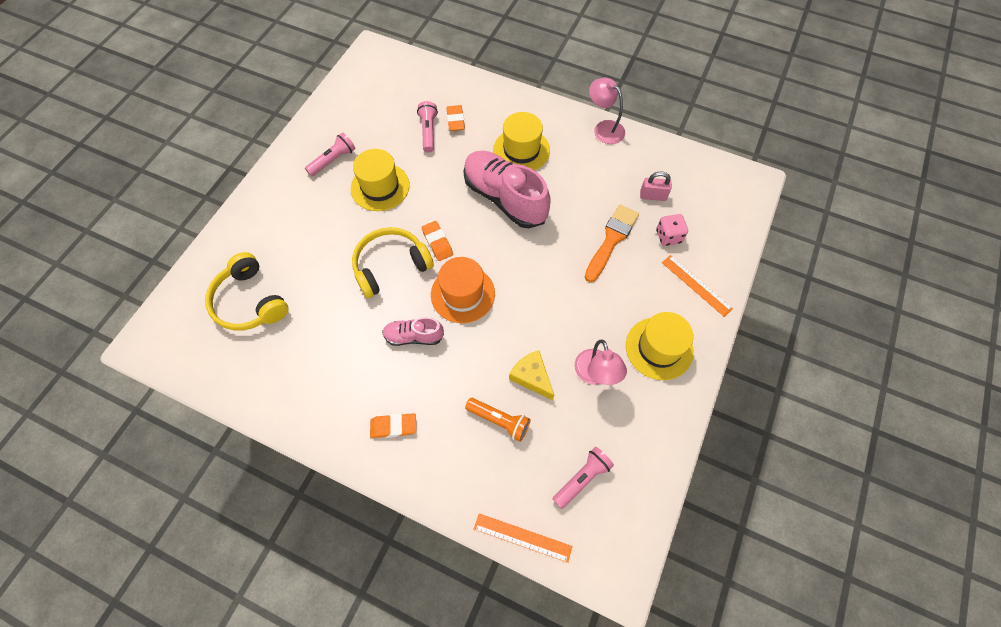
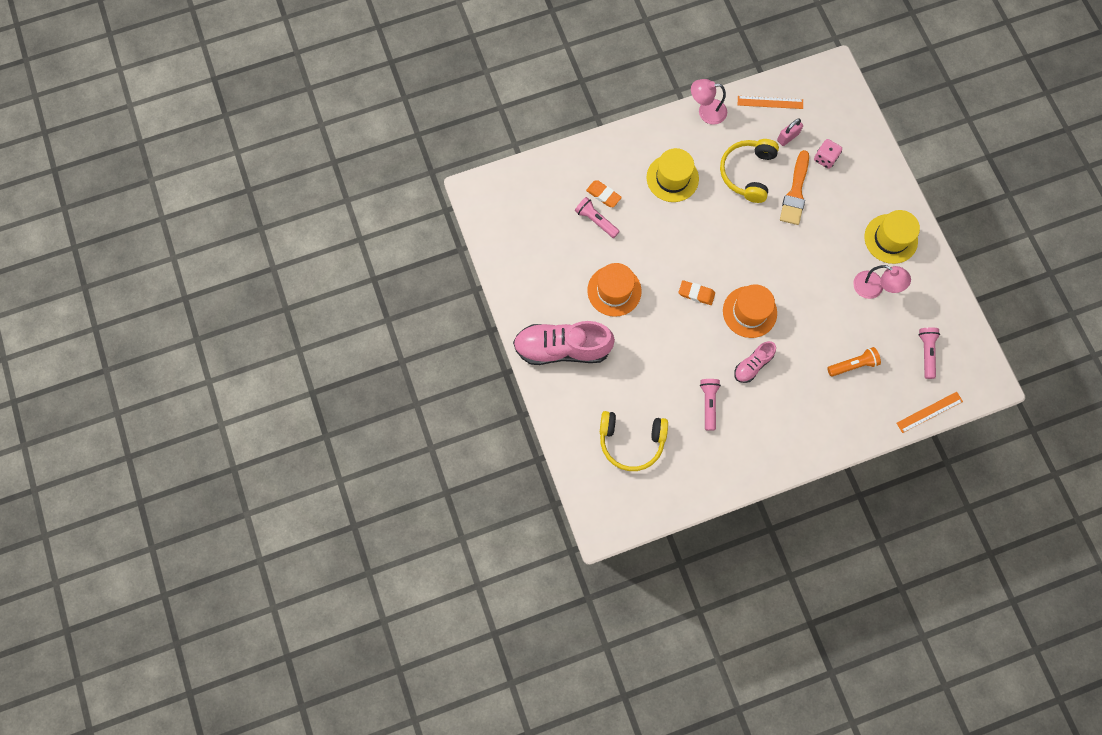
camera: 45 degrees left, 10 degrees up
pink flashlight [305,132,355,176] -> pink flashlight moved to [700,379,721,431]
yellow hat [351,149,410,211] -> orange hat [587,263,642,317]
yellow headphones [352,227,434,298] -> yellow headphones moved to [720,139,779,203]
orange eraser [370,413,416,438] -> none
pink shoe [463,151,551,228] -> pink shoe moved to [513,321,615,365]
yellow cheese [509,350,554,400] -> none
orange brush [585,205,639,282] -> orange brush turned 150 degrees counterclockwise [780,150,809,225]
orange ruler [662,255,733,317] -> orange ruler moved to [738,96,803,109]

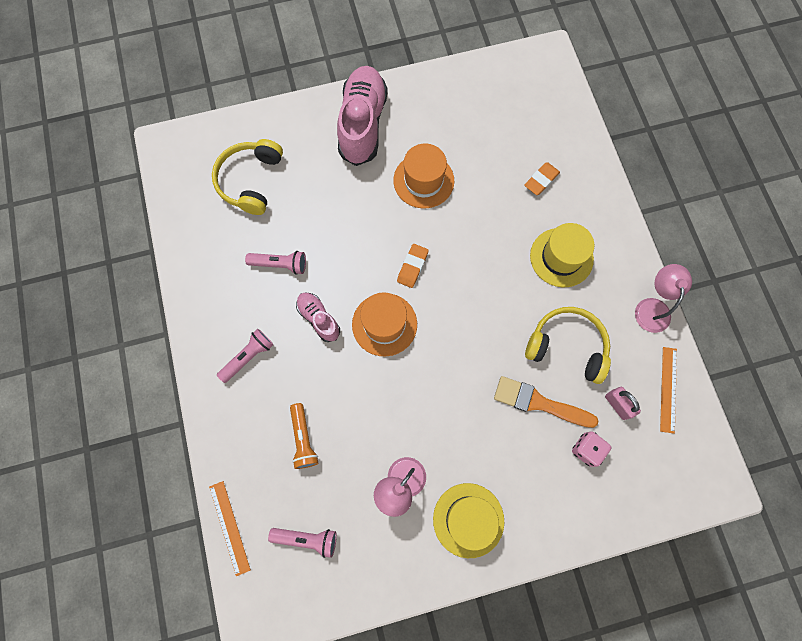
camera: 95 degrees right, 0 degrees up
pink flashlight [575,197,620,238] -> pink flashlight moved to [217,329,273,383]

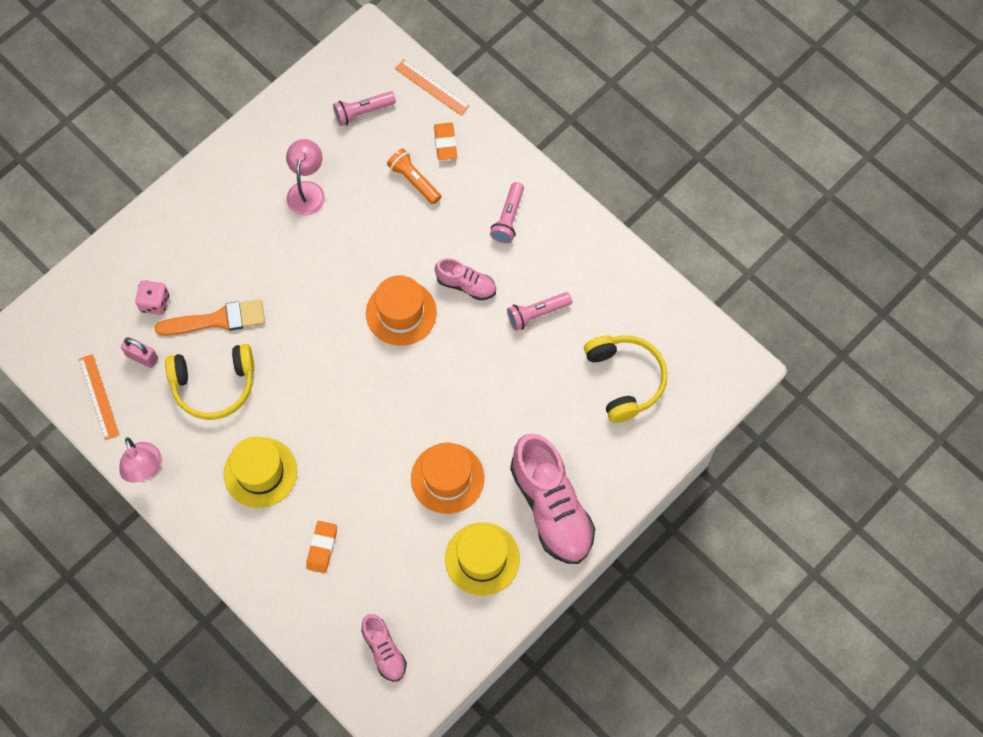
camera: 150 degrees right, 5 degrees down
orange eraser [397,244,428,288] -> orange eraser moved to [434,123,457,160]
yellow hat [433,483,504,558] -> yellow hat moved to [445,522,520,596]
none -> pink shoe [361,614,407,682]

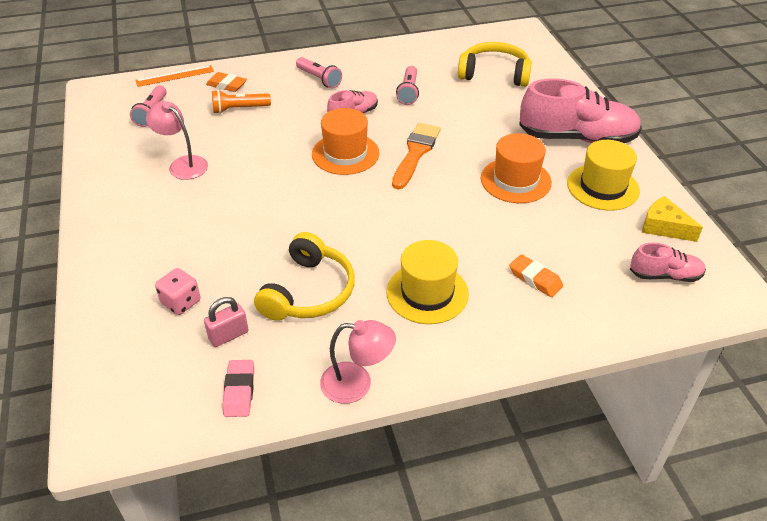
camera: 60 degrees left, 25 degrees down
orange ruler [79,354,119,440] -> pink eraser [223,360,254,417]
orange brush [155,299,265,336] -> orange brush moved to [392,123,441,189]
none -> yellow cheese [642,196,703,242]

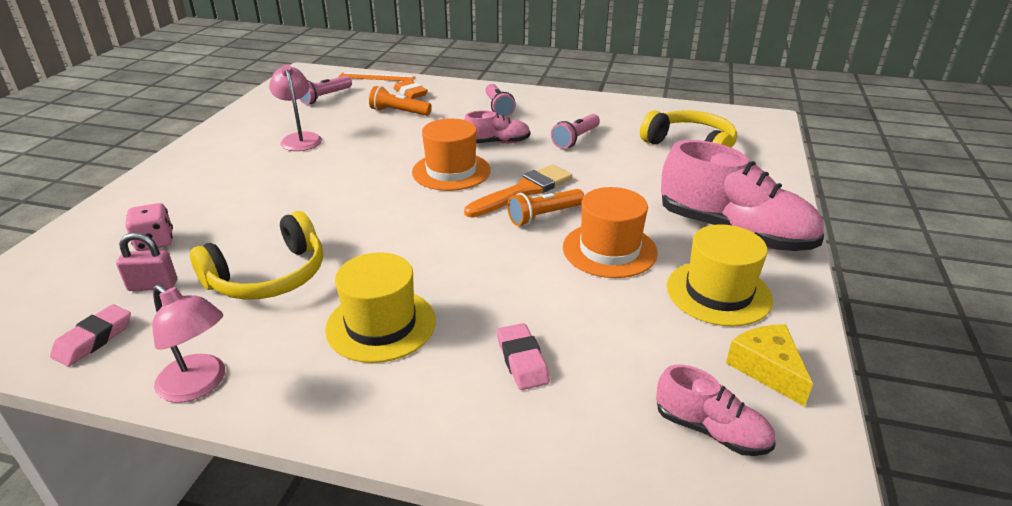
camera: 30 degrees right, 10 degrees down
orange eraser [509,254,563,297] -> pink eraser [497,323,550,390]
none -> orange flashlight [507,189,584,226]

